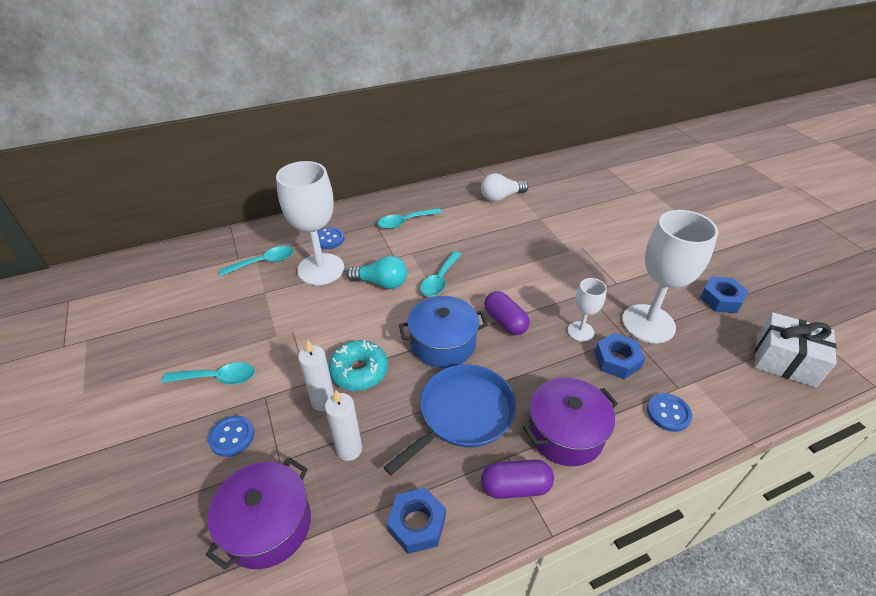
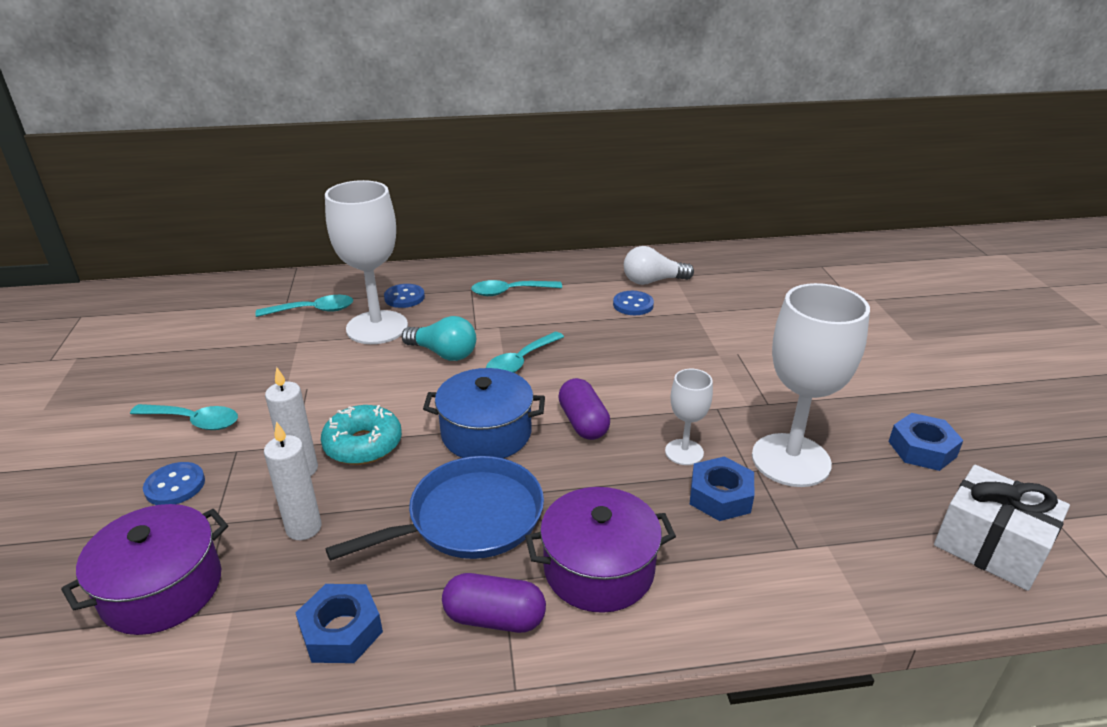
camera: 15 degrees right, 10 degrees down
blue button [647,393,692,432] -> blue button moved to [613,291,654,315]

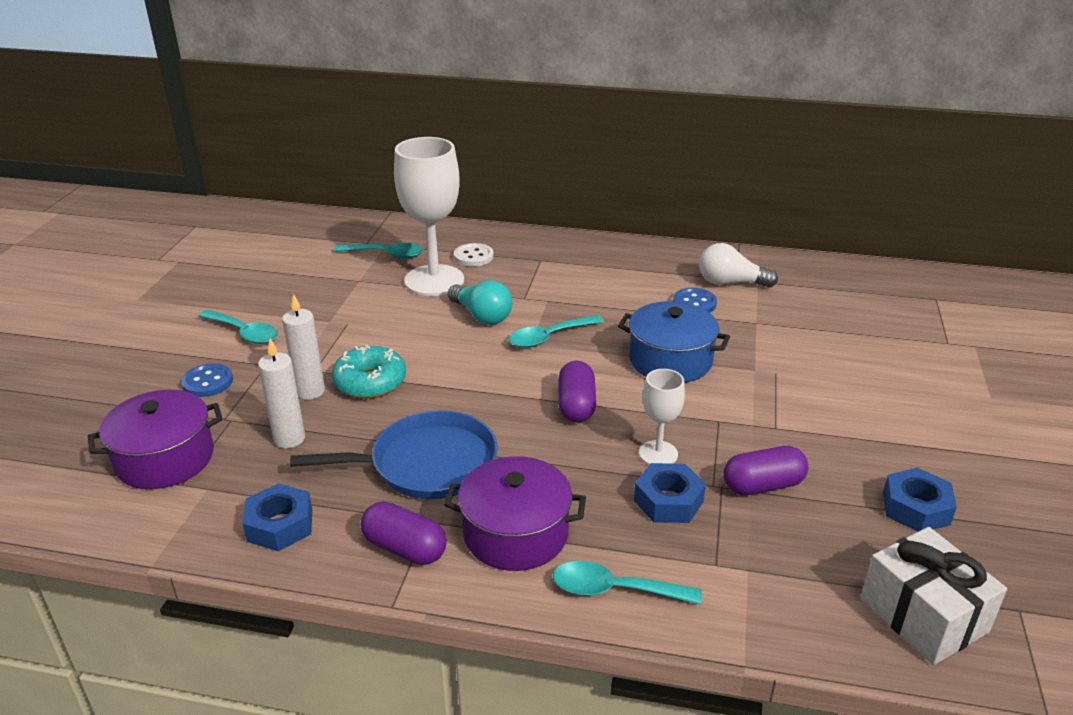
camera: 20 degrees right, 0 degrees up
blue button [384,284,425,308] -> white button [454,243,494,267]
blue pot [423,368,545,458] -> blue pot moved to [618,301,730,383]
turquoise spoon [471,280,562,296] -> turquoise spoon moved to [553,561,702,604]
white goblet [752,283,870,487] -> purple capsule [723,446,808,495]

